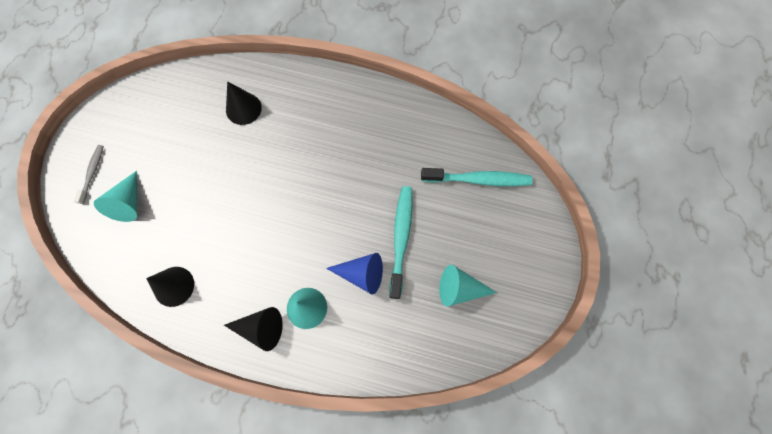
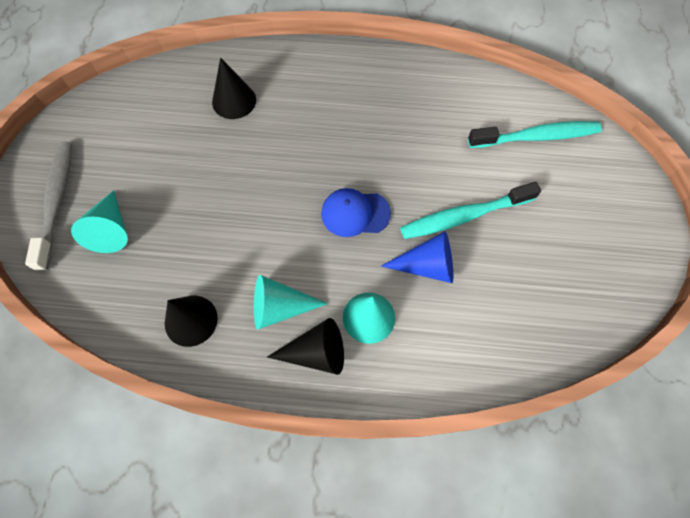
camera: 10 degrees left, 5 degrees down
grey toothbrush [74,145,104,204] -> grey toothbrush [25,141,72,271], size x1.74
turquoise toothbrush [389,186,413,299] -> turquoise toothbrush turned 105 degrees counterclockwise [400,182,541,239]
turquoise cone [439,265,497,307] -> turquoise cone moved to [254,275,328,330]
none -> blue cap [321,188,391,237]

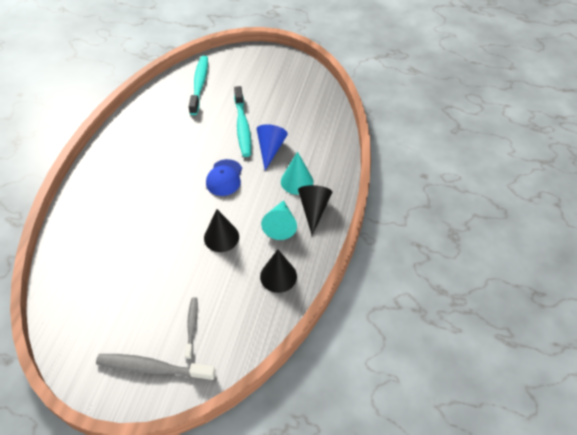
camera: 80 degrees left, 15 degrees down
turquoise cone [71,190,128,253] -> grey toothbrush [185,297,198,360]
black cone [212,57,256,119] -> black cone moved to [204,209,239,252]

